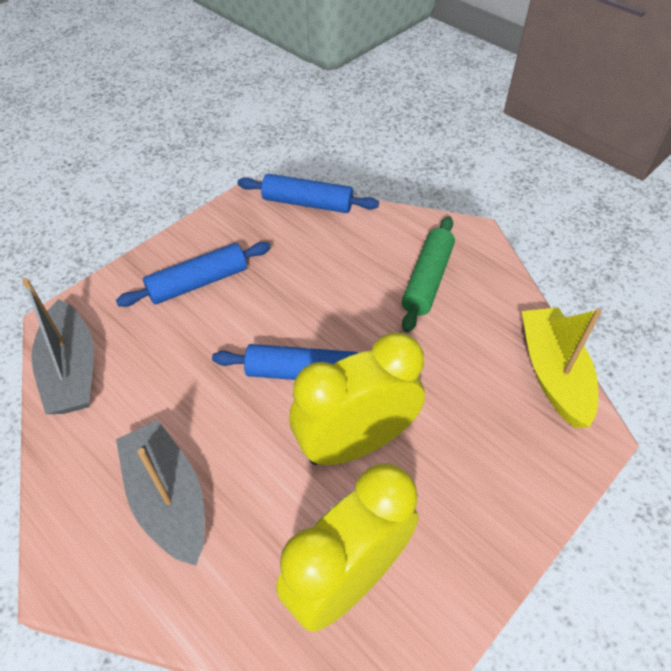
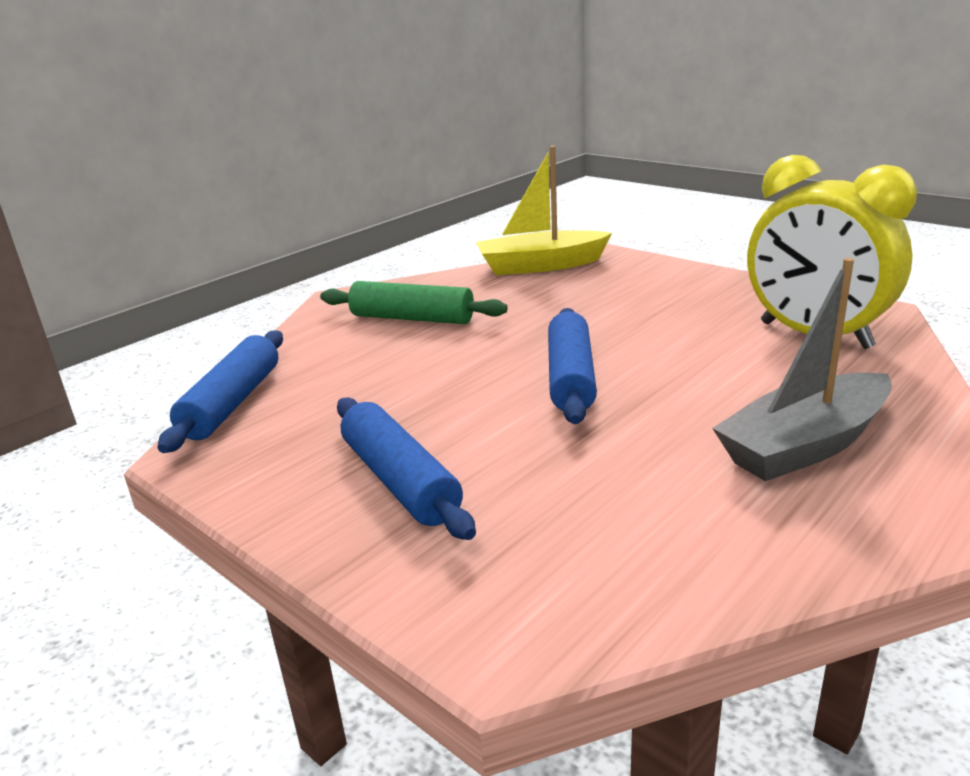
camera: 90 degrees left, 25 degrees down
grey boat [22,278,94,414] -> none
yellow clock [289,332,425,465] -> none

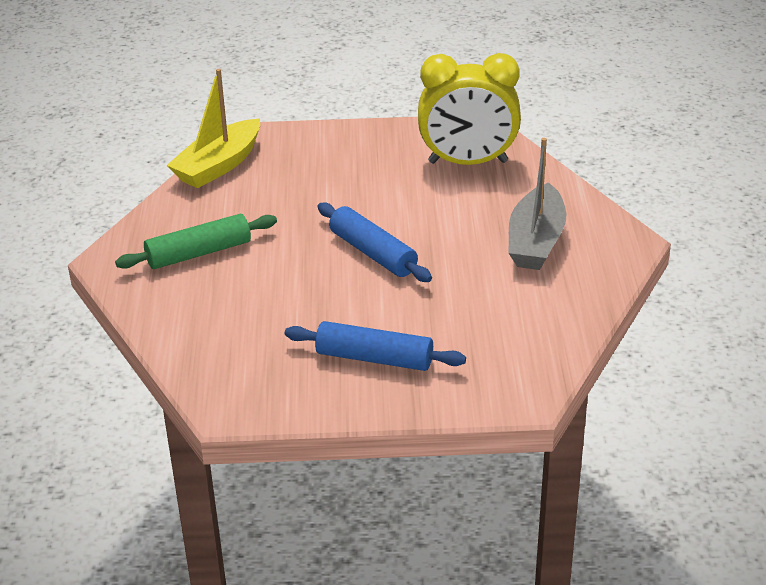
camera: 45 degrees left, 10 degrees up
blue rolling pin [157,330,283,453] -> none

